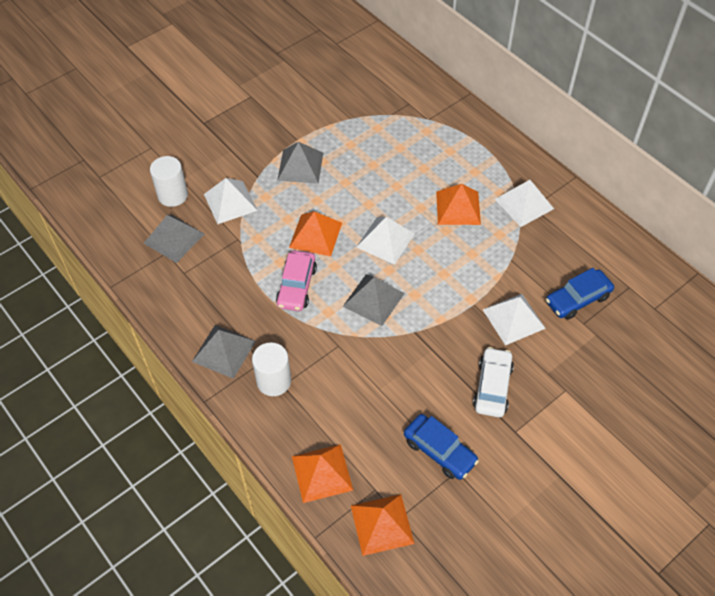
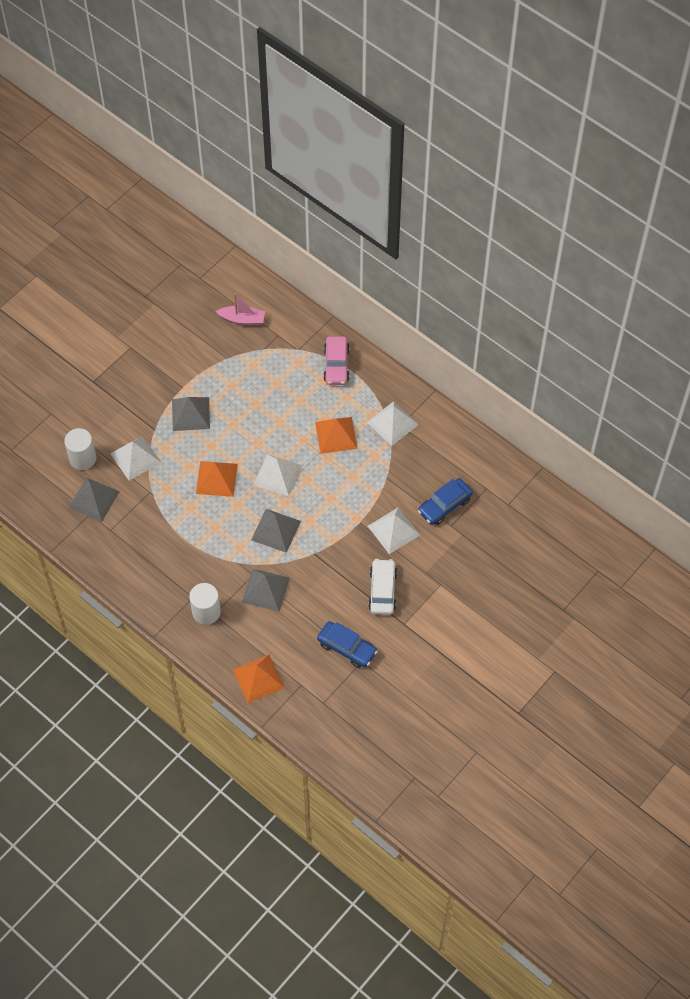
camera: 10 degrees left, 5 degrees up
grey pyramid [192,325,256,379] -> grey pyramid moved to [242,569,290,612]
pink car [276,251,317,311] -> pink car moved to [324,336,349,385]
orange pyramid [351,494,415,556] -> none
none -> pink boat [216,293,265,325]

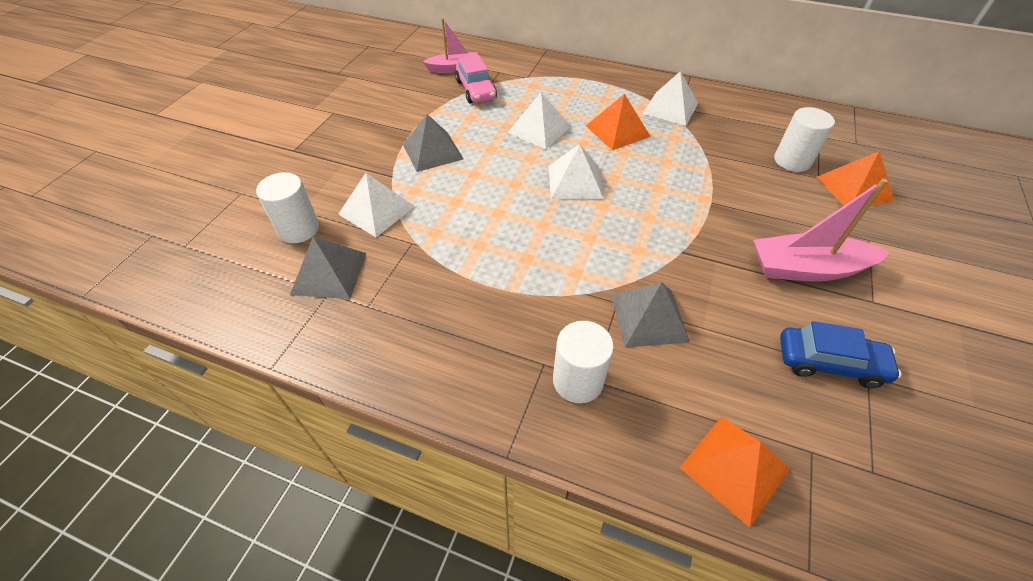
camera: 20 degrees left, 10 degrees down
orange pyramid [196,461,238,497] -> orange pyramid moved to [816,151,894,206]
grey pyramid [251,509,301,553] -> none
pink car [324,336,349,385] -> pink car moved to [455,55,497,103]
white pyramid [368,507,420,554] -> white pyramid moved to [507,93,571,149]
white car [368,559,397,615] -> pink boat [753,178,890,282]
blue car [418,478,473,525] -> white cylinder [774,107,835,172]

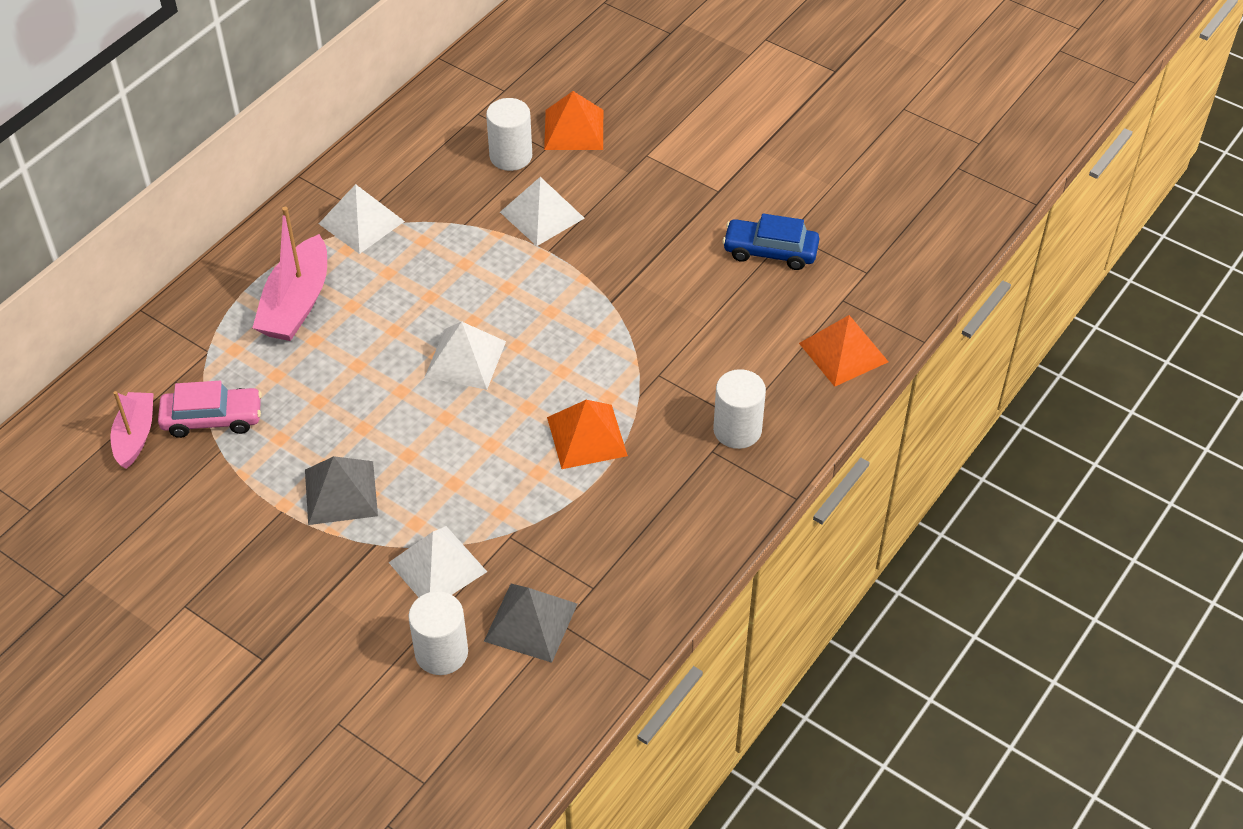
camera: 75 degrees left, 0 degrees up
white pyramid [507,93,571,149] -> white pyramid moved to [500,177,585,246]
orange pyramid [586,94,651,150] -> orange pyramid moved to [547,400,628,469]
grey pyramid [611,282,690,348] -> none
pink boat [753,178,890,282] -> pink boat moved to [252,207,327,341]
blue car [780,321,902,388] -> blue car turned 105 degrees counterclockwise [722,214,819,270]

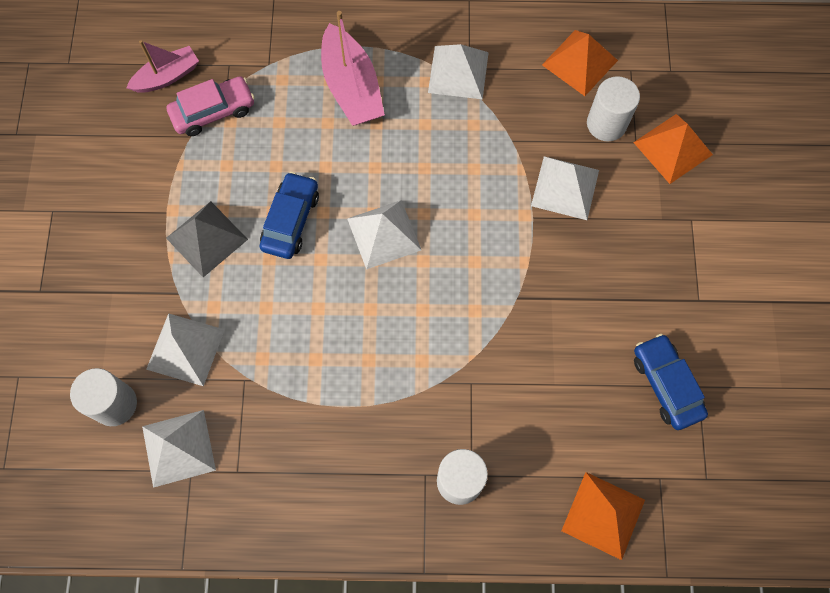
camera: 55 degrees right, 20 degrees up
pink car [158,381,262,438] -> pink car turned 75 degrees counterclockwise [167,76,255,136]
pink boat [252,207,327,341] -> pink boat turned 90 degrees counterclockwise [321,11,385,126]
grey pyramid [484,584,577,663] -> white pyramid [142,410,216,488]
orange pyramid [547,400,628,469] -> orange pyramid moved to [542,30,618,96]
none -> blue car [260,172,319,259]

